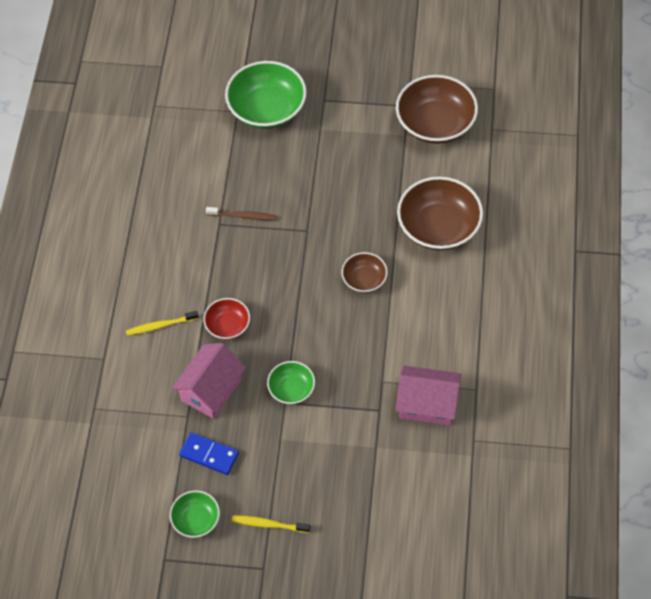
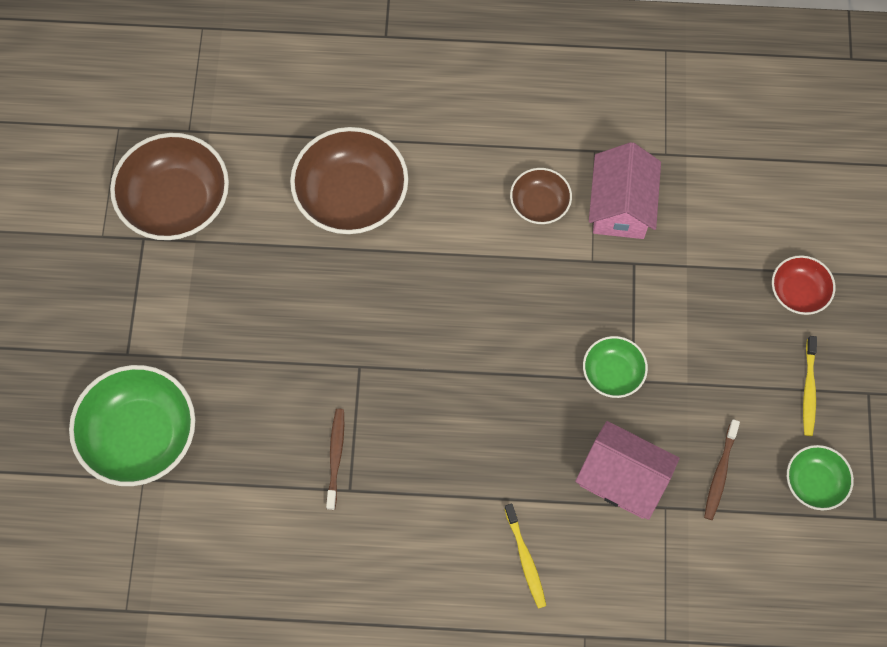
camera: 95 degrees left, 10 degrees up
blue domino [179,432,239,475] -> brown toothbrush [704,419,740,520]
red bowl [203,298,250,339] -> red bowl moved to [772,255,836,315]
brown bowl [341,252,388,293] -> brown bowl moved to [510,168,572,224]

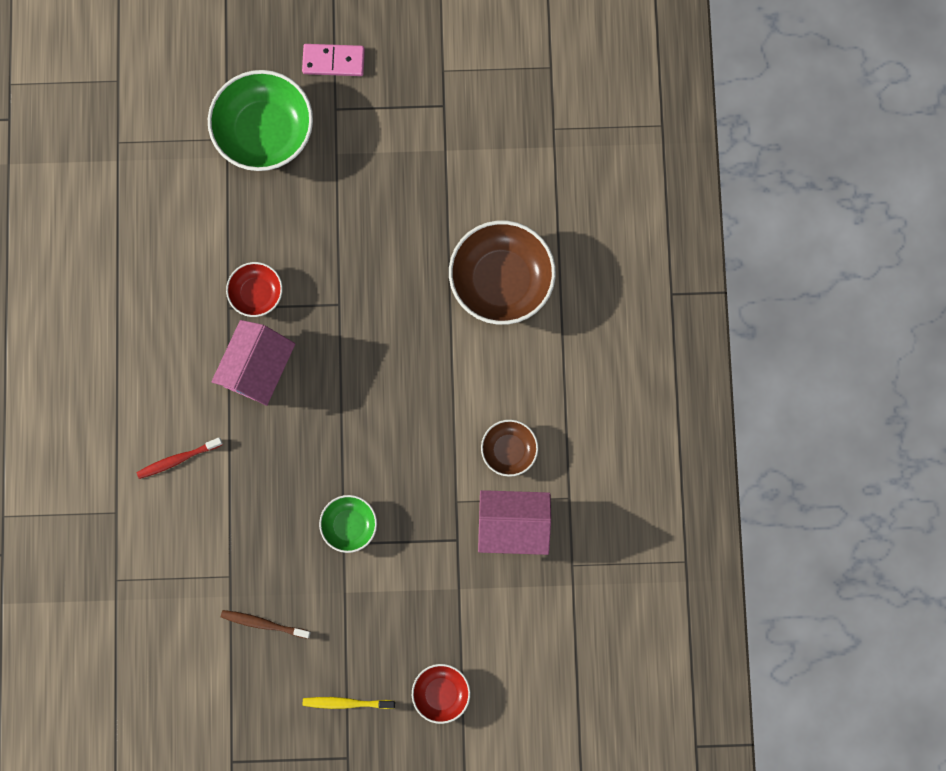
camera: 85 degrees right, 10 degrees up
brown bowl [110,133,229,240] -> none
brown toothbrush [326,409,344,510] -> red bowl [226,262,283,317]
yellow toothbrush [504,504,546,608] -> red toothbrush [137,437,223,479]
pink house [575,421,679,520] -> pink house moved to [211,320,295,406]
green bowl [787,445,854,510] -> none
none -> pink domino [302,44,365,76]

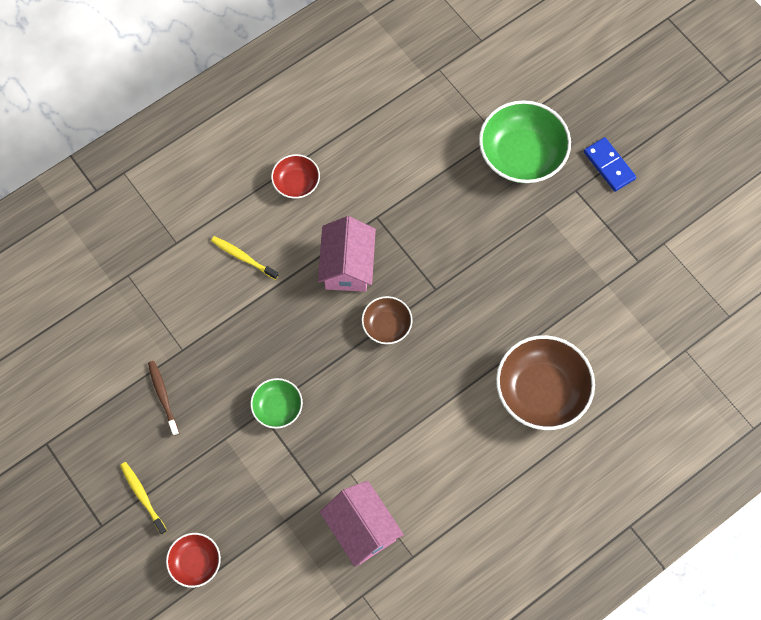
camera: 55 degrees right, 10 degrees down
red toothbrush [137,437,223,479] -> yellow toothbrush [211,236,279,280]
pink house [211,320,295,406] -> pink house turned 75 degrees counterclockwise [318,216,376,292]
red bowl [226,262,283,317] -> red bowl moved to [271,154,320,199]
pink domino [302,44,365,76] -> blue domino [584,137,636,192]
brown bowl [481,420,538,477] -> brown bowl moved to [361,296,413,344]

